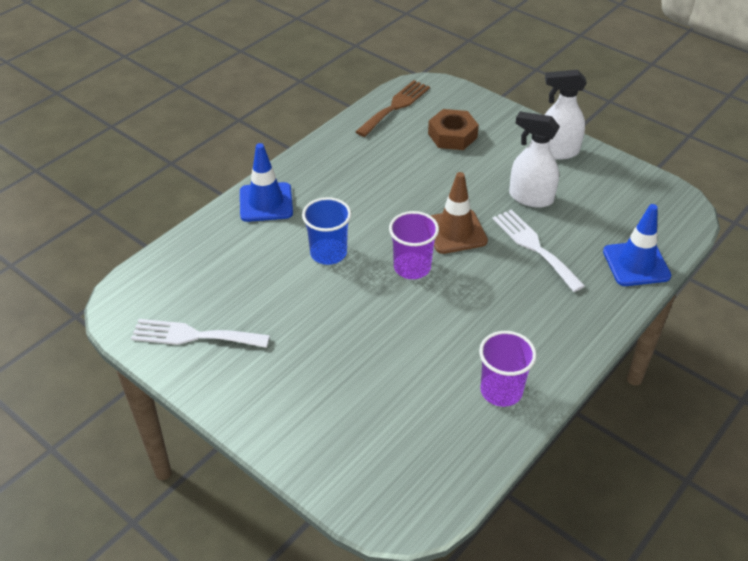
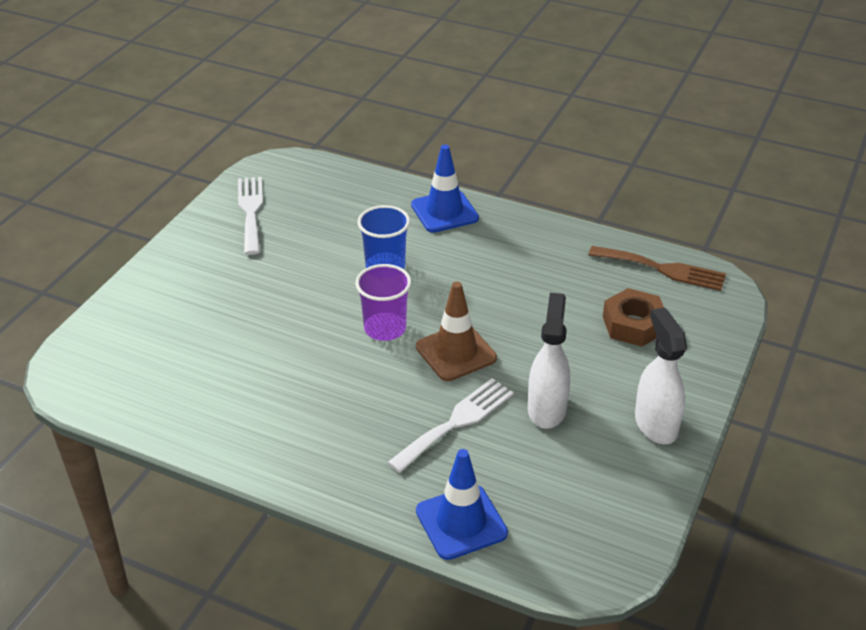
camera: 75 degrees right, 5 degrees down
purple cup [479,331,537,407] -> none

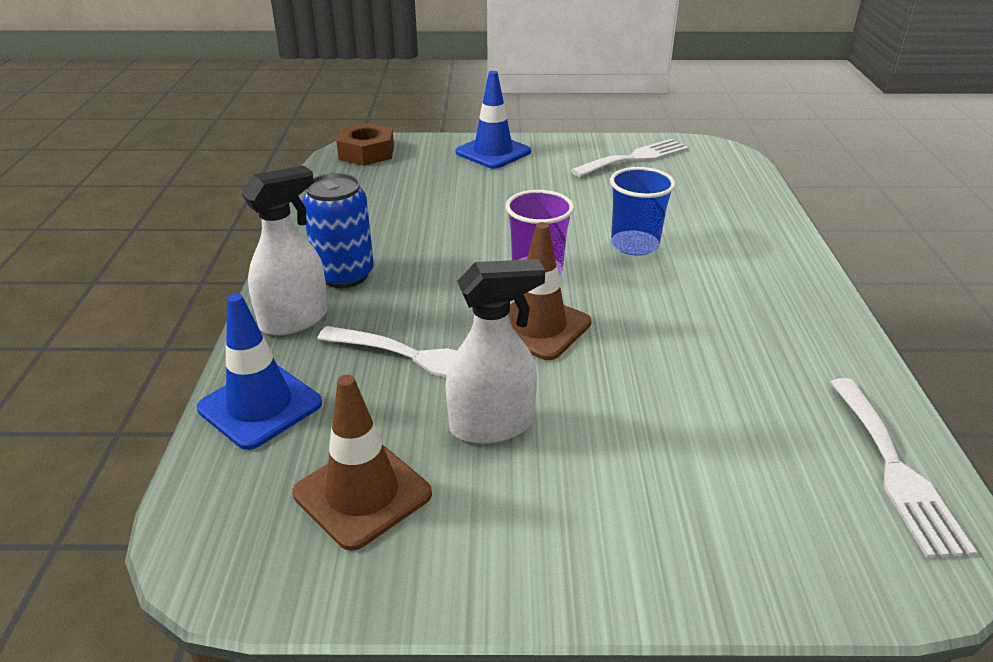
camera: 65 degrees right, 5 degrees down
blue traffic cone [411,145,479,233] -> blue traffic cone moved to [456,71,531,169]
brown fork [588,246,726,291] -> white fork [830,378,977,558]
brown nut [603,288,664,347] -> brown nut moved to [336,123,394,166]
white spray bottle [635,307,687,444] -> white spray bottle moved to [241,166,328,336]
none -> brown traffic cone [292,375,432,551]
none -> blue can [302,173,374,288]

